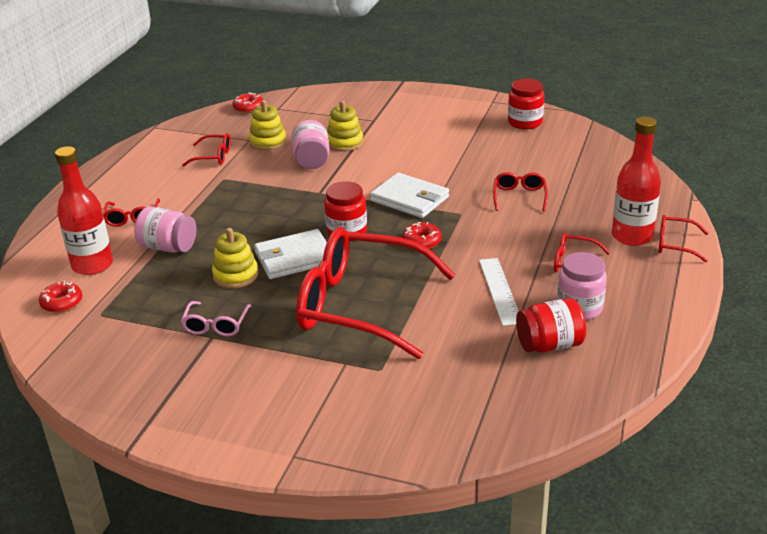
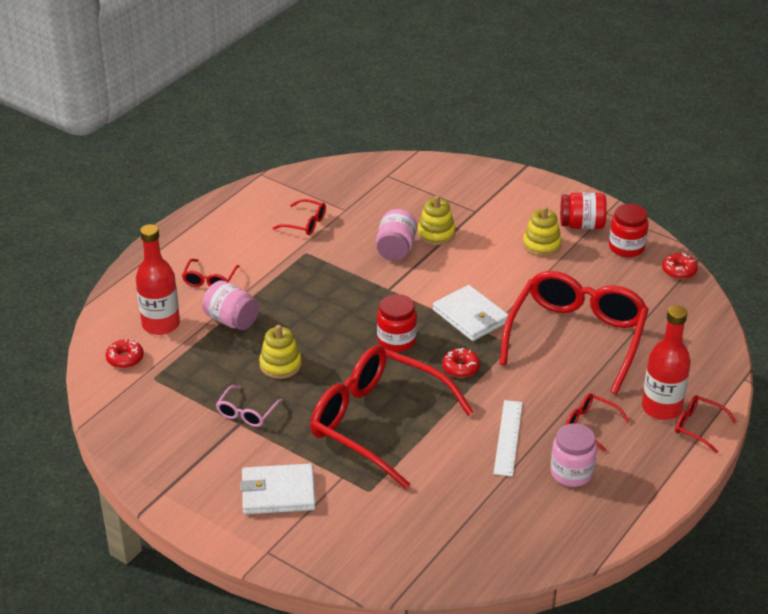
camera: 15 degrees right, 5 degrees up
red donut [233,92,263,113] -> red donut moved to [662,252,698,279]
yellow stacking toy [249,100,286,151] -> yellow stacking toy moved to [523,206,562,257]
white wallet [254,229,327,279] -> white wallet moved to [240,463,316,514]
red glasses [493,172,548,212] -> red glasses [499,271,649,394], size x2.45
red jar [516,298,586,353] -> red jar moved to [560,193,607,229]

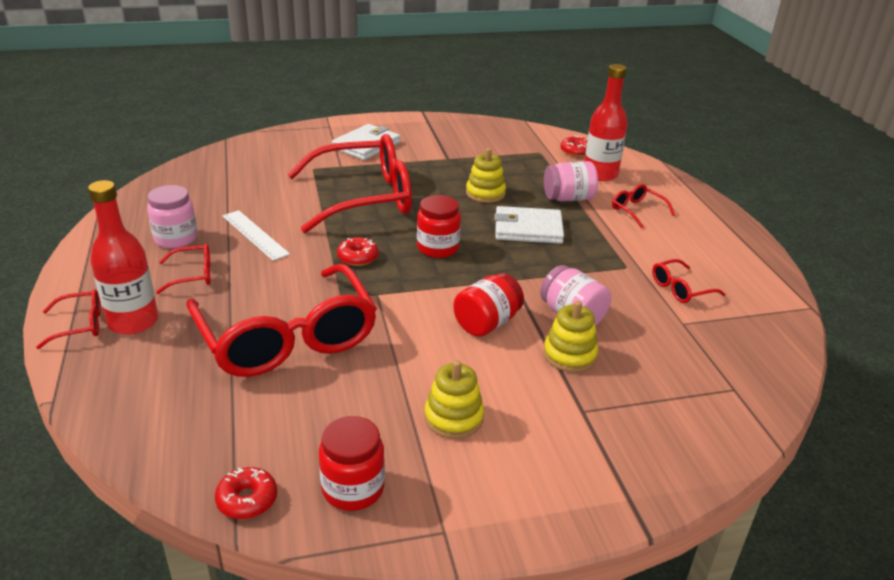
camera: 130 degrees right, 5 degrees down
pink glasses [216,385,283,427] -> none
white wallet [433,285,509,341] -> white wallet moved to [495,206,564,244]
red jar [560,193,607,229] -> red jar moved to [453,273,524,337]

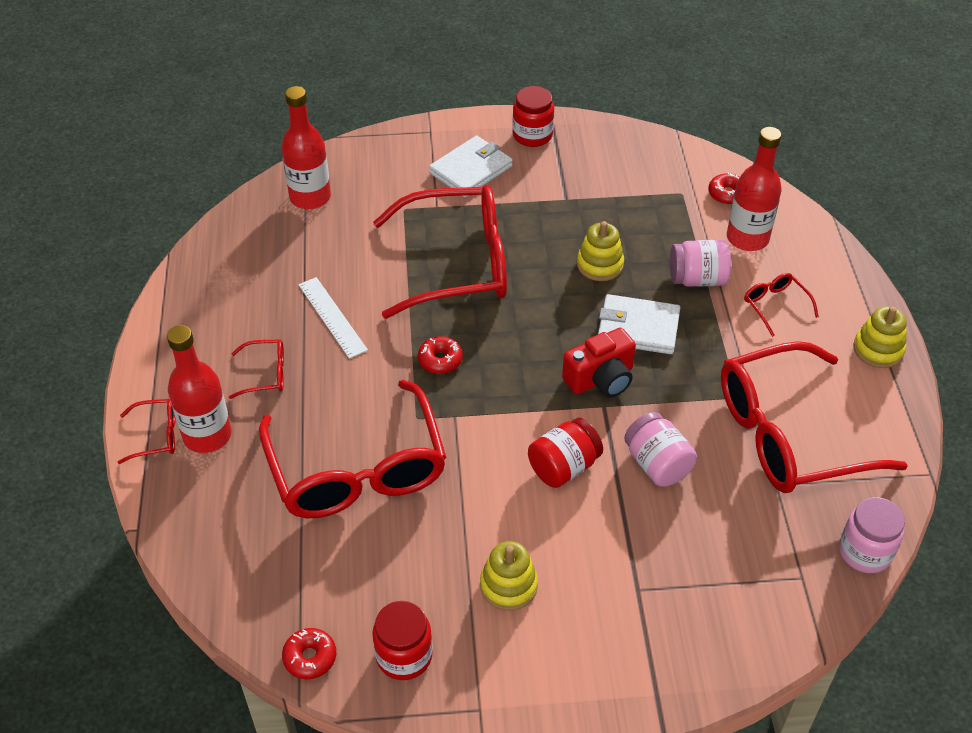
camera: 10 degrees right, 15 degrees up
pink jar [147,185,198,248] -> pink jar moved to [839,497,905,573]
red jar [417,195,461,258] -> red jar moved to [512,86,554,147]
yellow stacking toy [543,301,598,372] -> yellow stacking toy moved to [853,306,907,368]
red glasses [652,259,725,303] -> red glasses [721,341,908,493], size x2.45
none -> red bottle [281,86,331,209]
none -> red camera [562,328,636,397]

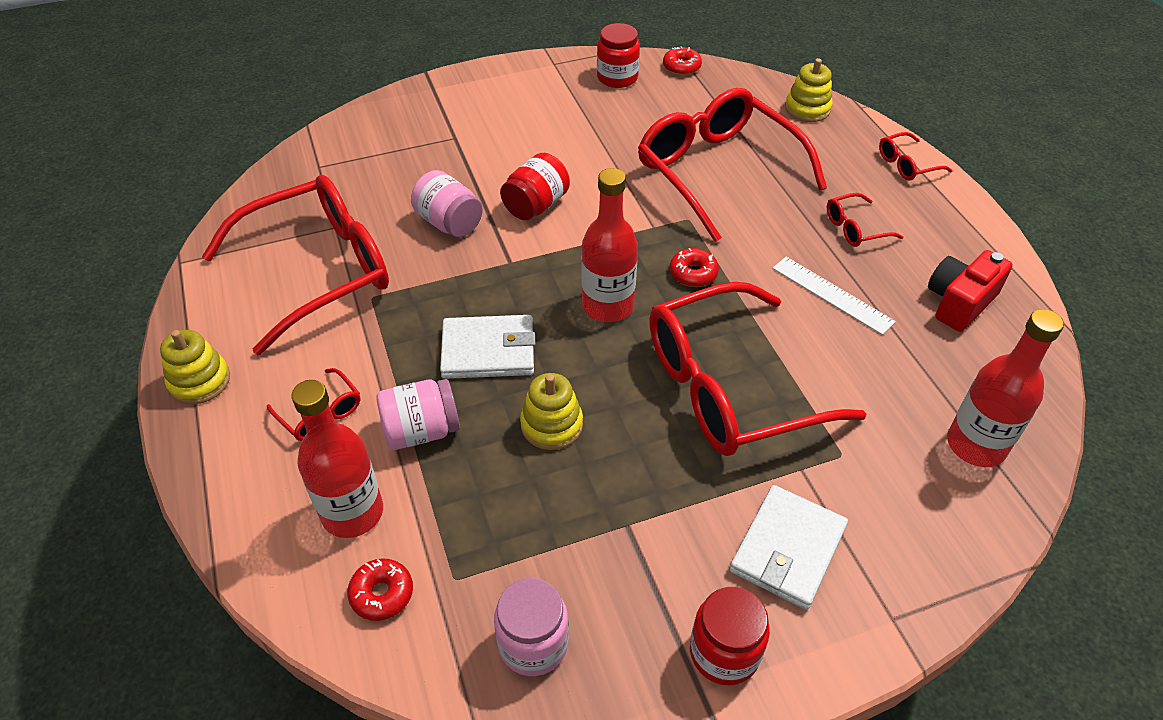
camera: 165 degrees right, 0 degrees up
red bottle [167,325,232,453] -> red bottle moved to [582,168,638,322]
yellow stacking toy [480,541,538,611] -> yellow stacking toy moved to [785,58,833,122]
red camera [562,328,636,397] -> red camera moved to [928,250,1013,332]
pink jar [839,497,905,573] -> pink jar moved to [494,578,569,676]

